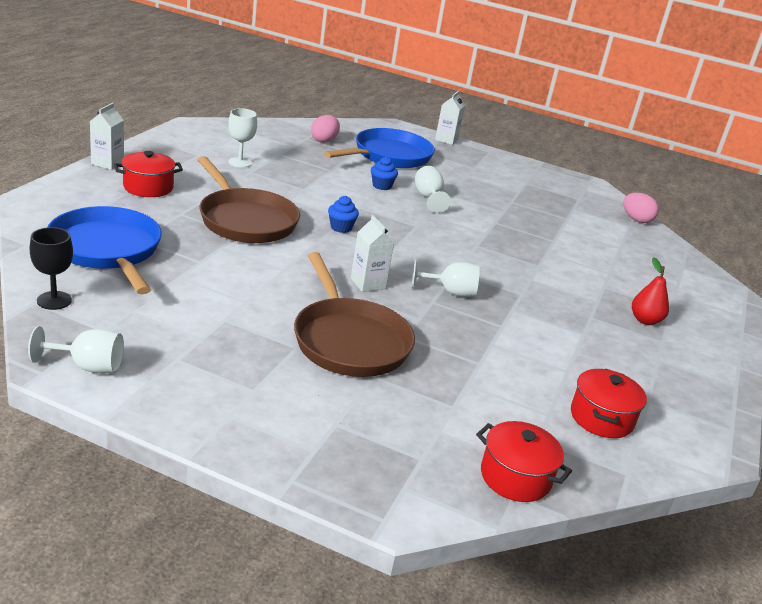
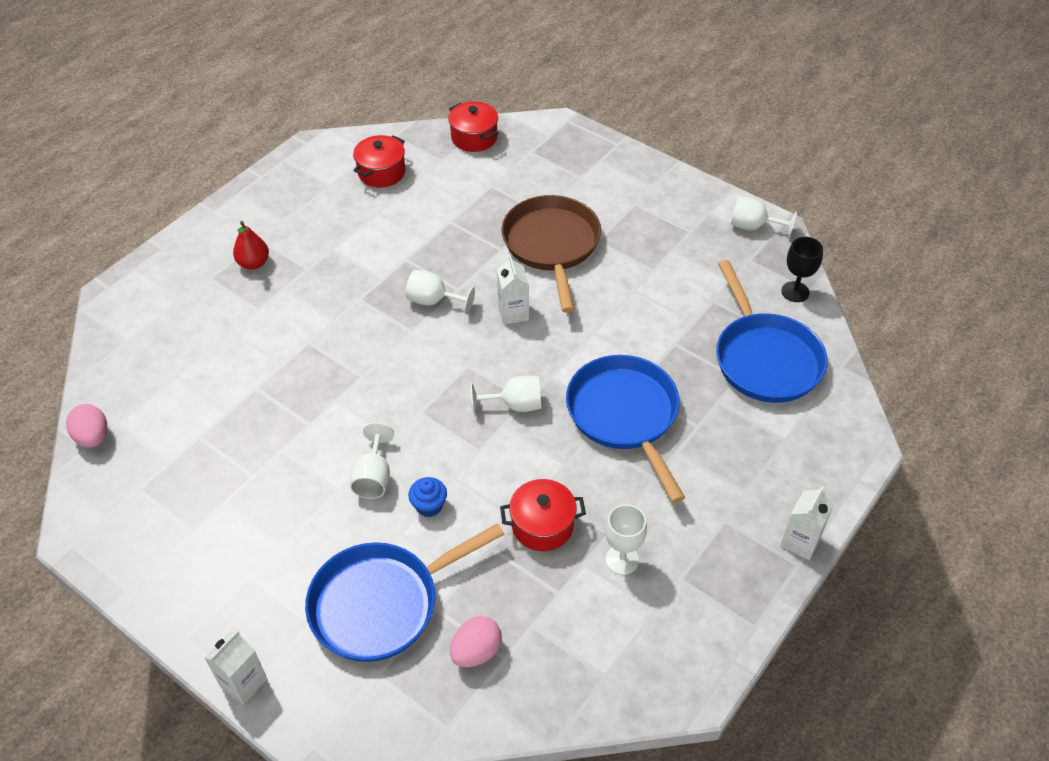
camera: 160 degrees left, 20 degrees up
red pot [114,151,183,197] -> red pot moved to [500,479,586,551]
brown pan [197,156,300,243] -> blue pan [566,355,685,503]
blue cupcake [328,196,359,233] -> white goblet [471,375,542,413]

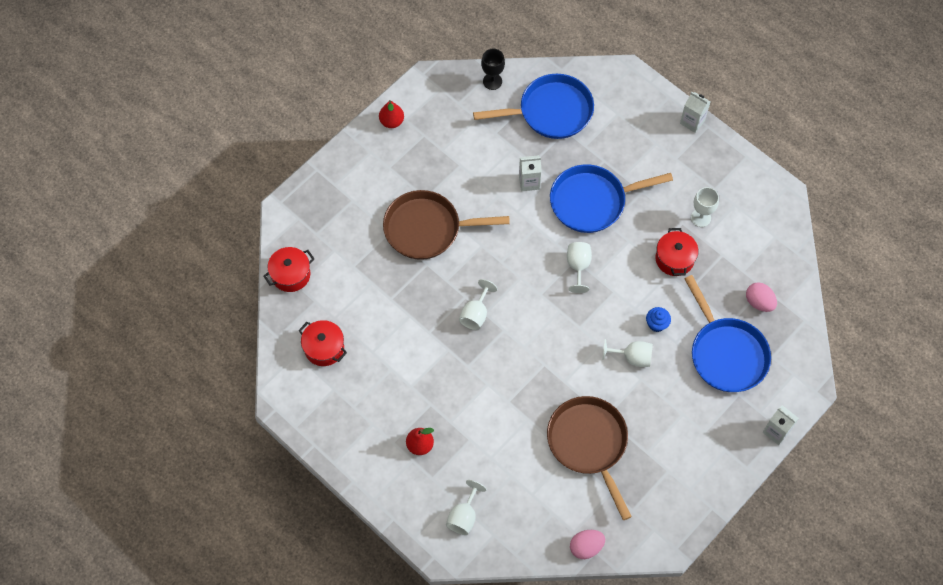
camera: 85 degrees left, 15 degrees up
white carton [497,255,529,325] -> white carton moved to [519,155,542,191]
white goblet [731,196,797,238] -> white goblet moved to [446,480,487,535]
none -> red pear [379,100,404,128]
none -> brown pan [547,396,632,520]

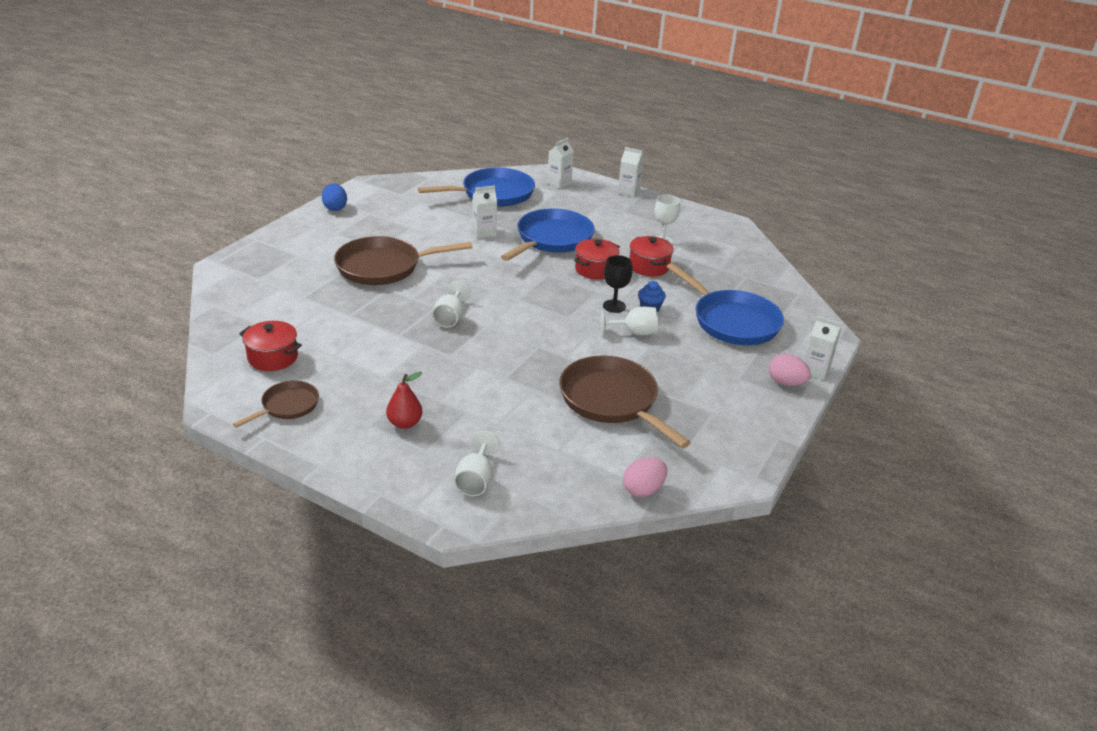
camera: 15 degrees left, 30 degrees down
red pot [263,247,314,292] -> red pot moved to [574,239,620,280]
red pear [379,100,404,128] -> blue egg [322,183,347,211]
black goblet [481,49,505,90] -> black goblet moved to [603,255,632,313]
blue pan [550,164,673,233] -> blue pan turned 150 degrees clockwise [501,208,595,261]
white goblet [567,242,592,293] -> none
pink egg [746,282,777,312] -> pink egg moved to [769,354,811,386]
none -> brown pan [233,381,319,428]
none -> white carton [547,138,574,189]

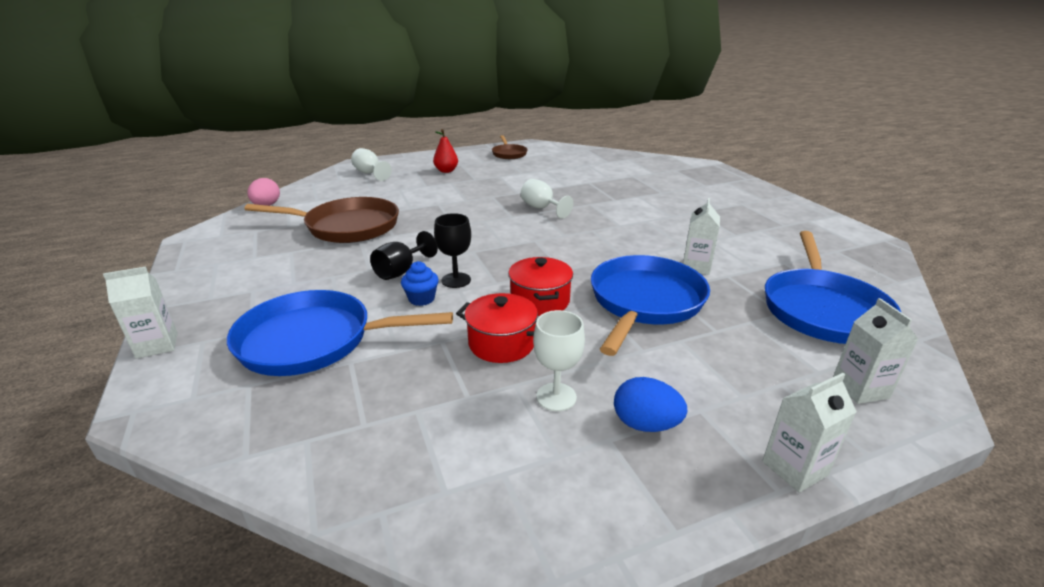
camera: 130 degrees right, 5 degrees down
red pot [239,321,302,371] -> none
blue egg [322,183,347,211] -> blue egg moved to [614,377,688,432]
brown pan [334,236,472,285] -> none
blue pan [501,208,595,261] -> blue pan turned 135 degrees counterclockwise [591,255,710,356]
white goblet [600,307,658,336] -> black goblet [370,231,438,280]
pink egg [769,354,811,386] -> none

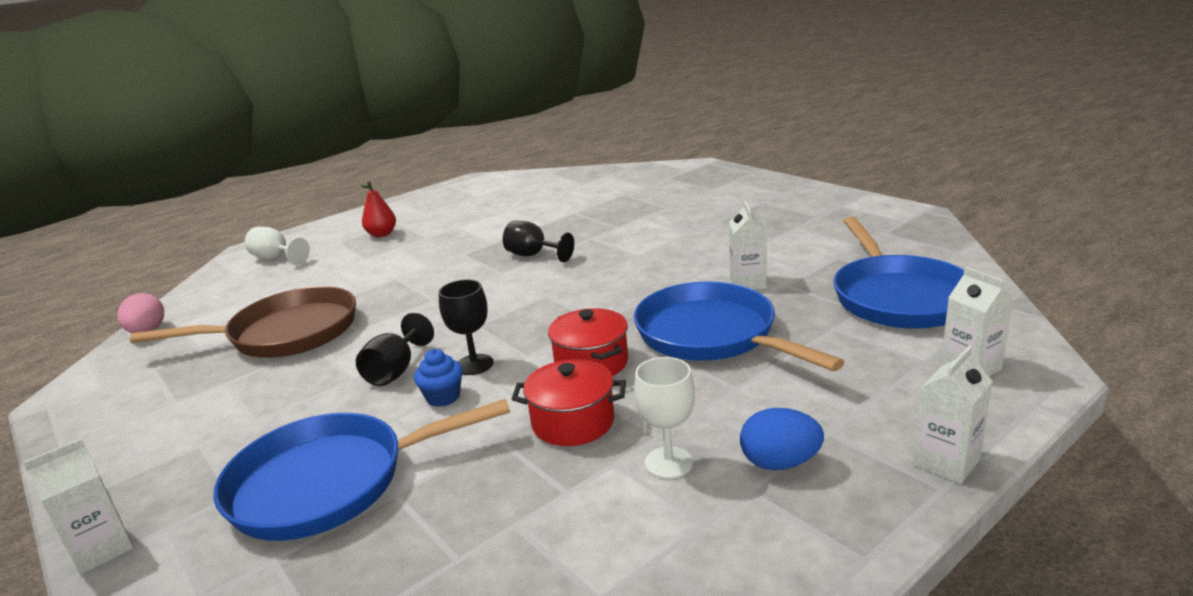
camera: 15 degrees left, 5 degrees down
brown pan [492,135,528,159] -> none
white goblet [521,179,573,219] -> black goblet [503,221,574,262]
blue pan [591,255,710,356] -> blue pan turned 45 degrees counterclockwise [633,281,844,371]

